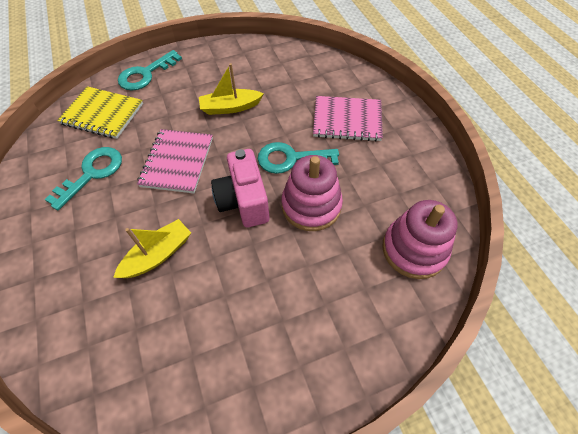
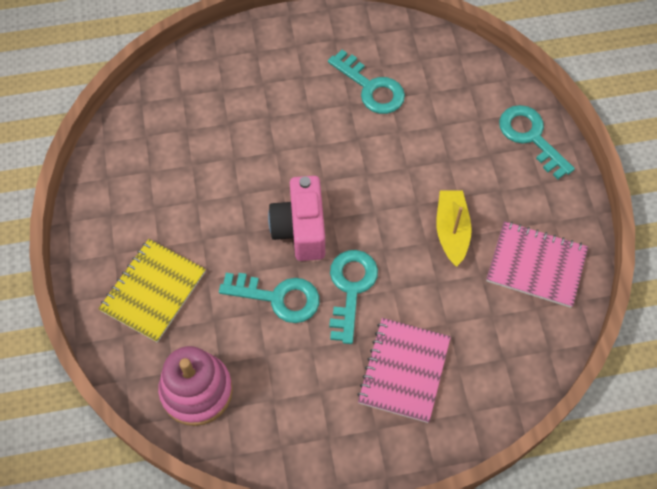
camera: 100 degrees right, 5 degrees up
yellow notebook [57,86,143,139] -> yellow notebook moved to [98,239,206,343]
yellow boat [113,219,191,278] -> none
pink notebook [137,129,213,193] -> pink notebook moved to [486,221,588,308]
pink camera [211,149,270,227] -> pink camera turned 90 degrees counterclockwise [268,176,325,261]
pink stacking toy [282,155,343,231] -> turquoise key [219,273,319,323]

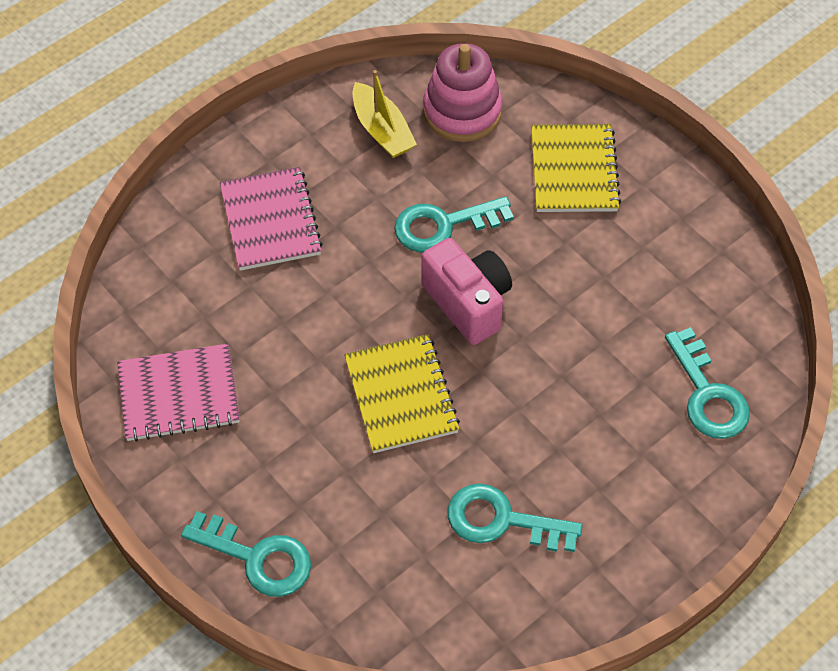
camera: 150 degrees right, 5 degrees down
turquoise key [329,250,378,344] -> turquoise key moved to [665,327,750,439]
yellow boat [436,190,472,267] -> yellow boat moved to [352,70,417,158]
none -> yellow notebook [344,334,460,453]

